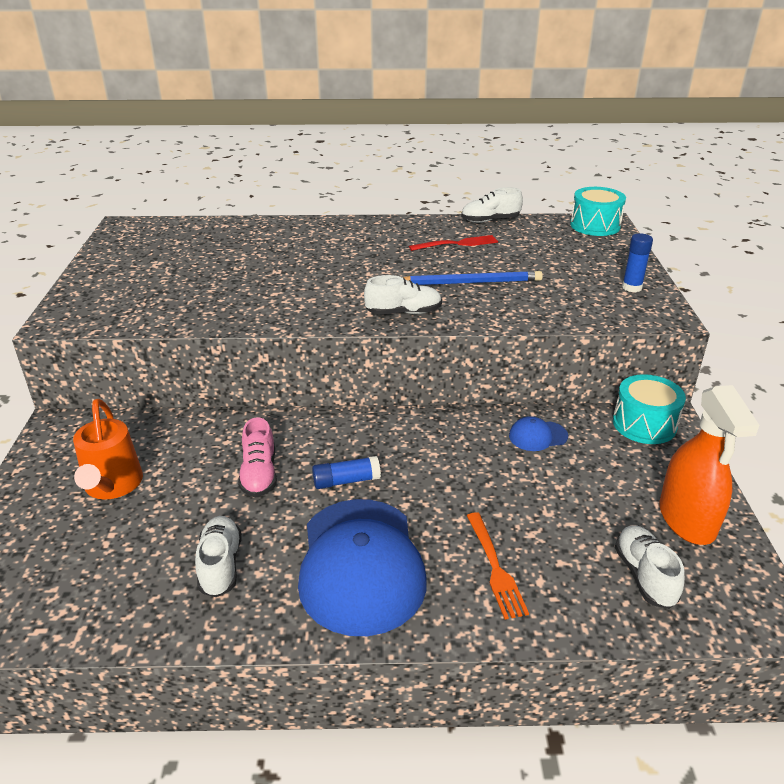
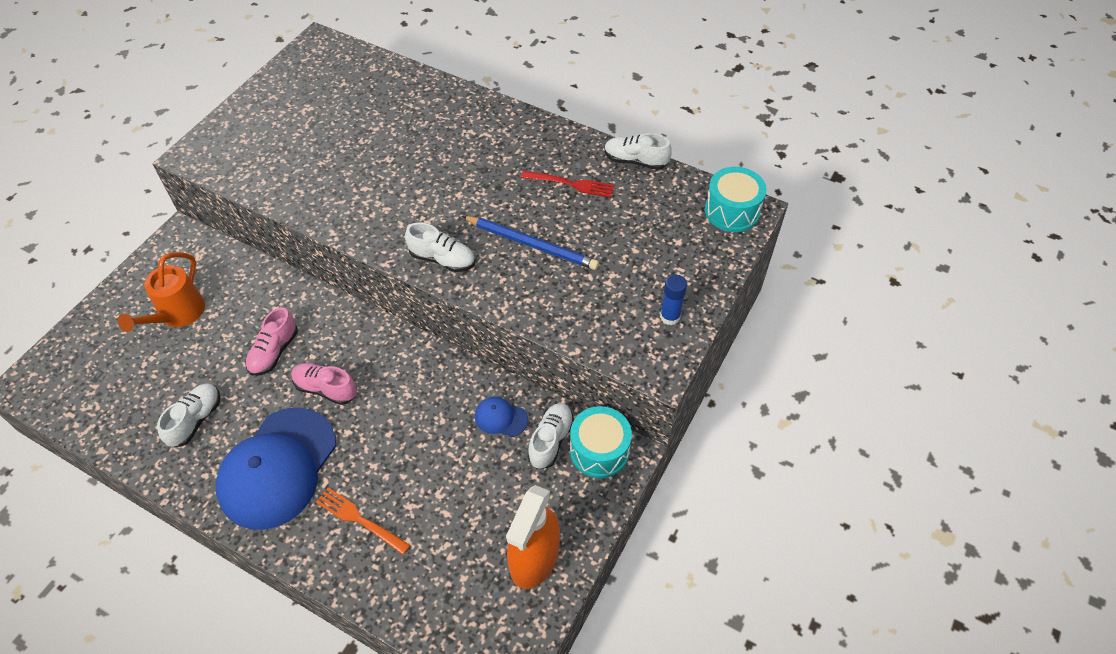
camera: 30 degrees right, 20 degrees up
blue glue stick [312,456,381,489] -> pink shoe [291,363,357,405]
orange fork [467,512,529,620] -> orange fork turned 105 degrees clockwise [316,487,410,555]
white shoe [615,525,685,609] -> white shoe moved to [527,403,574,469]

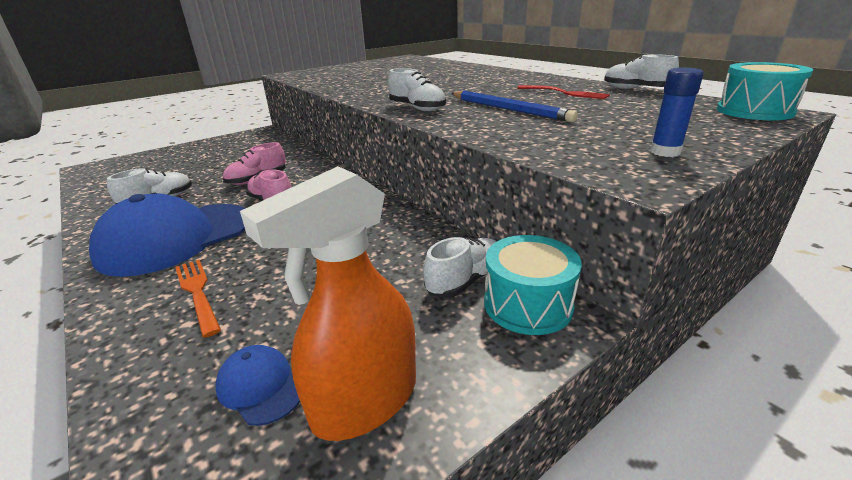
camera: 25 degrees right, 25 degrees down
orange watering can [118,252,205,332] -> none
blue cap [475,397,528,437] -> blue cap moved to [215,345,300,426]

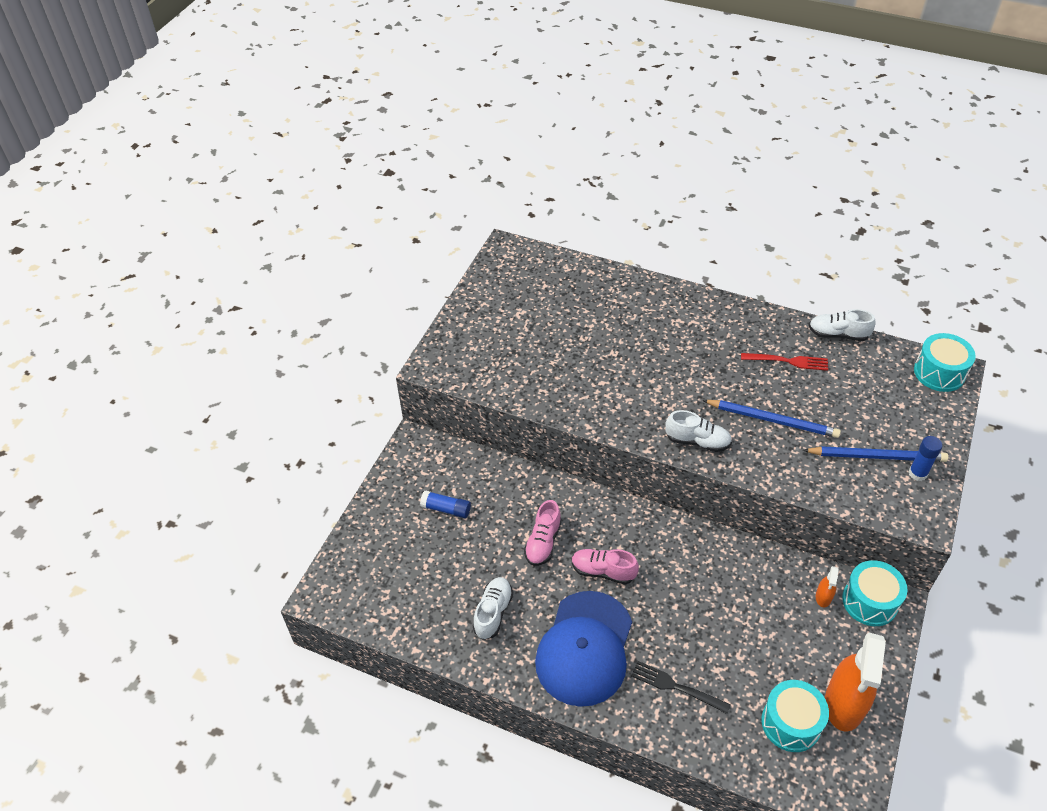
camera: 30 degrees left, 20 degrees up
orange fork [175,260,221,338] -> black fork [631,661,731,714]
blue cap [215,345,300,426] -> turquoise drum [761,680,829,752]
white shoe [423,237,497,298] -> orange spray bottle [816,566,839,607]
none -> blue glue stick [420,490,471,518]
none -> blue pencil [803,446,949,462]

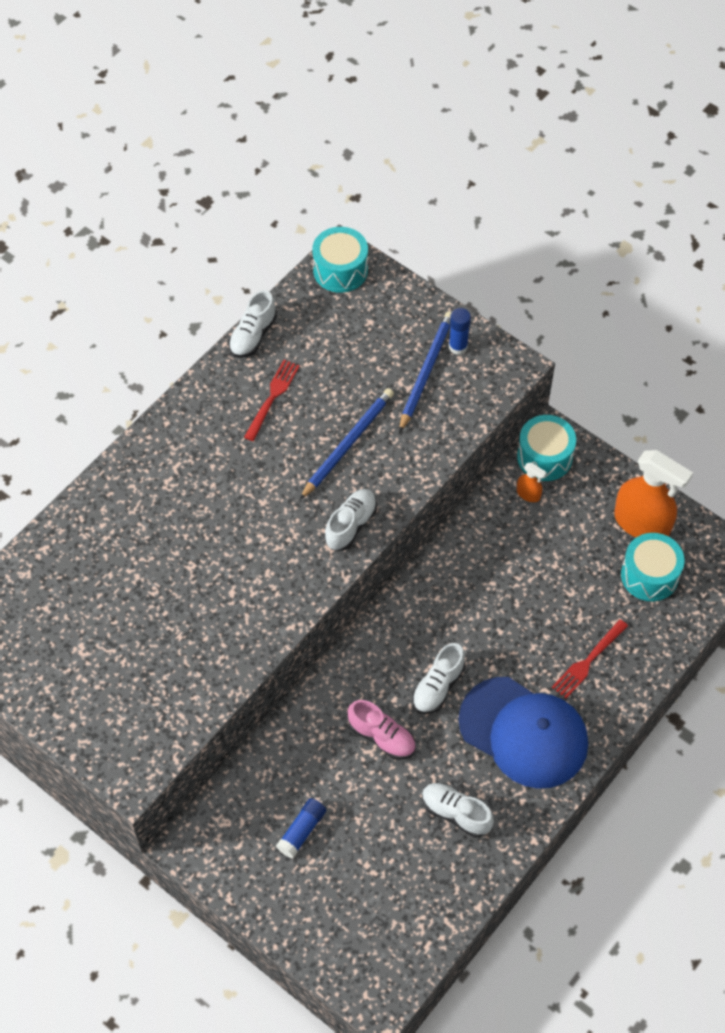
camera: 75 degrees left, 10 degrees up
pink shoe [572,549,639,585] -> white shoe [412,643,465,714]
black fork [631,661,731,714] -> red fork [552,619,628,698]

